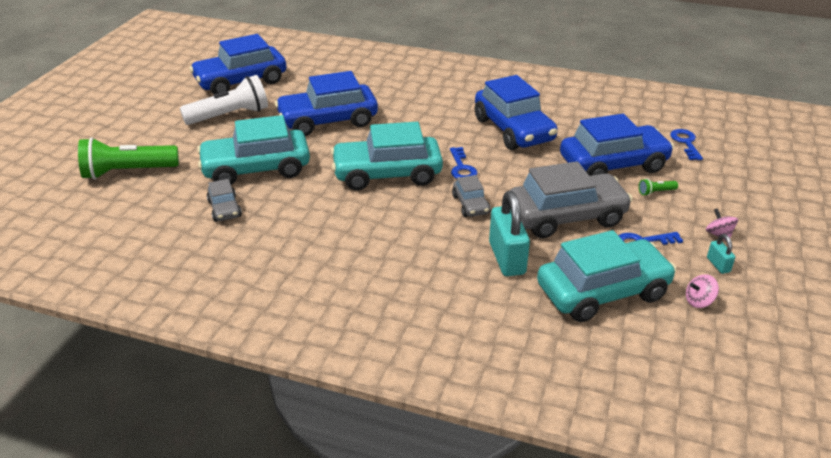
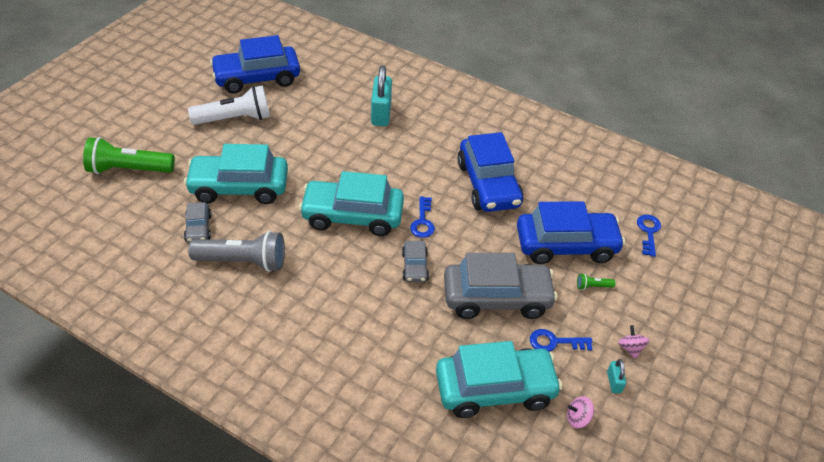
camera: 10 degrees right, 10 degrees up
blue car [275,71,378,136] -> none
turquoise padlock [489,191,530,276] -> turquoise padlock moved to [371,66,392,126]
none -> grey flashlight [188,231,285,272]

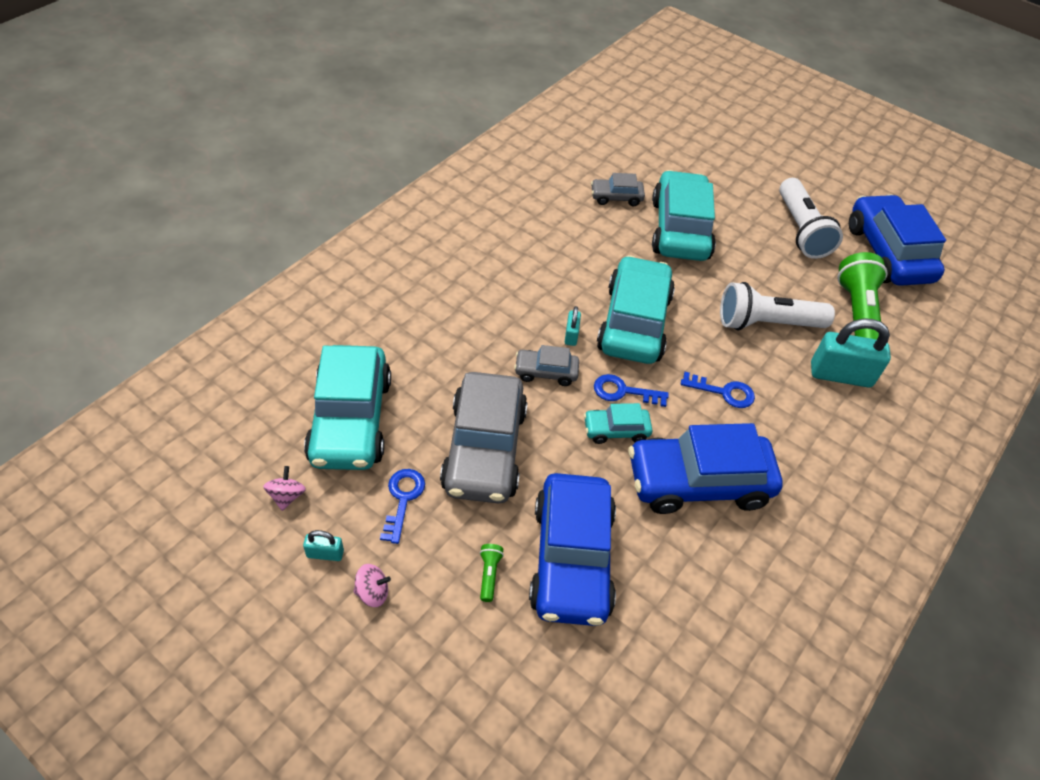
camera: 95 degrees right, 5 degrees up
green flashlight [83,137,175,174] -> green flashlight moved to [838,252,888,340]
grey flashlight [188,231,285,272] -> none
blue key [637,215,661,257] -> blue key moved to [681,372,755,408]
none -> turquoise padlock [565,306,581,346]
none -> turquoise car [584,403,653,444]
none -> white flashlight [720,282,835,331]

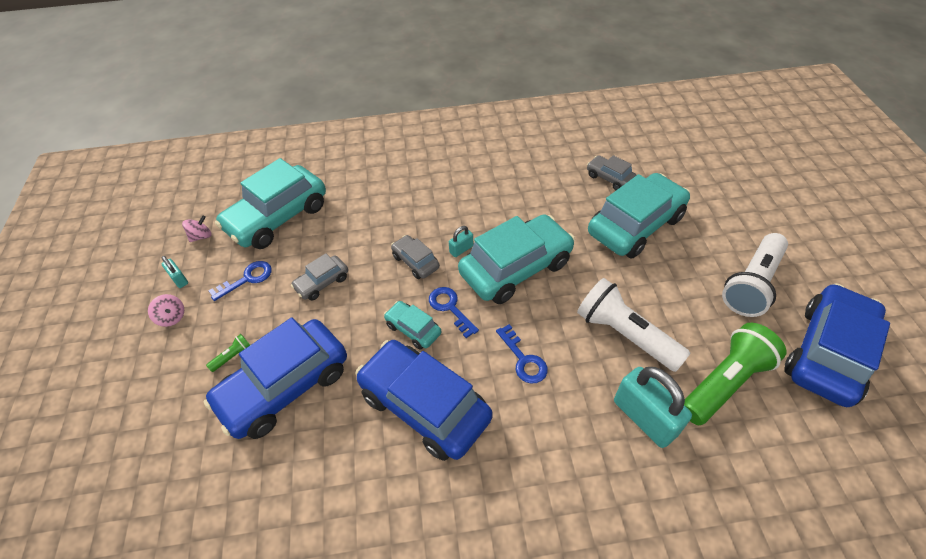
camera: 50 degrees right, 0 degrees up
grey car [440,372,528,504] -> grey car [291,253,348,301], size x0.48

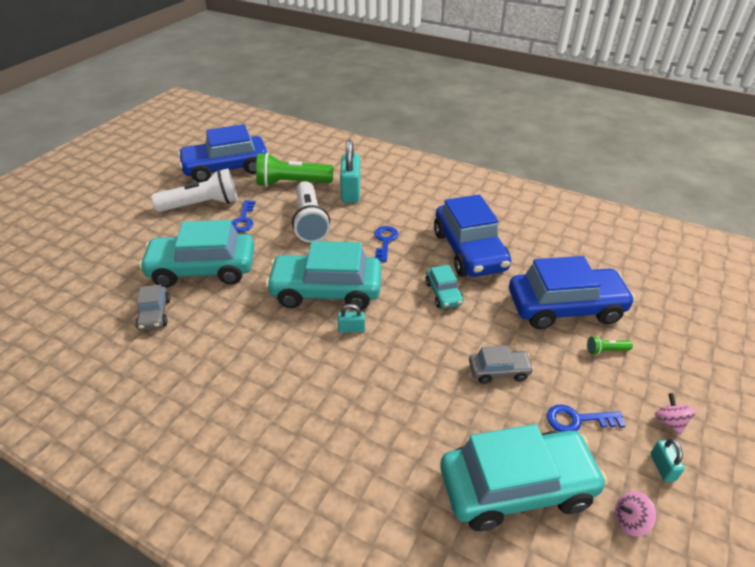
camera: 145 degrees left, 10 degrees down
grey car [391,235,440,279] -> none
blue key [429,287,479,338] -> blue key moved to [231,200,256,232]

